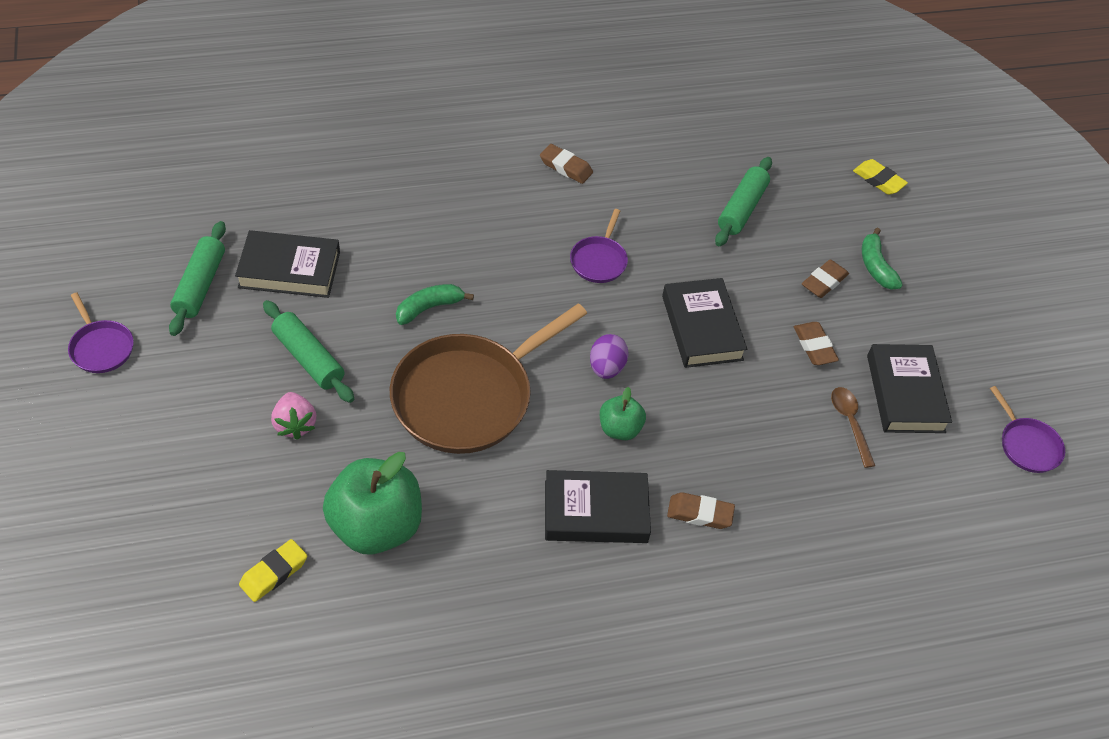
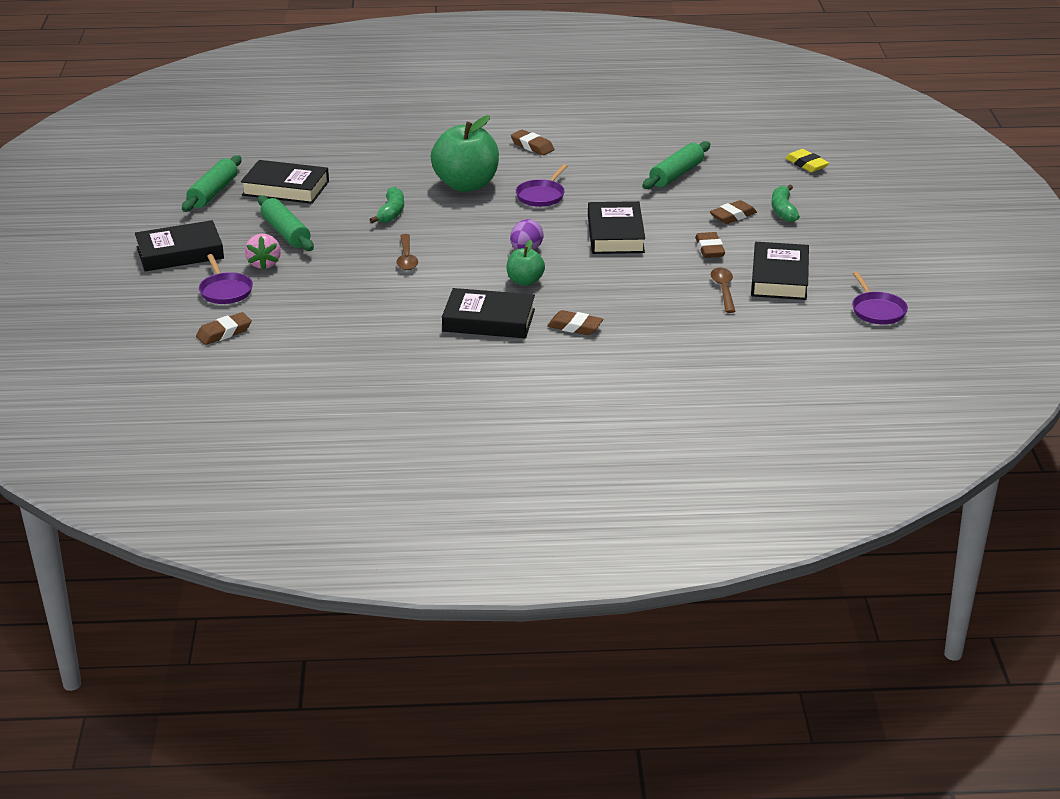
camera: 15 degrees right, 20 degrees down
purple pan [68,292,134,373] -> purple pan moved to [199,254,253,304]
yellow eraser [239,539,307,602] -> brown eraser [196,312,252,345]
green apple [323,452,422,554] -> green apple moved to [431,115,499,192]
brown pan [390,303,587,454] -> brown spoon [396,234,418,270]
green banana [396,284,474,325] -> green banana turned 120 degrees clockwise [370,187,404,223]
none -> black book [135,220,224,271]

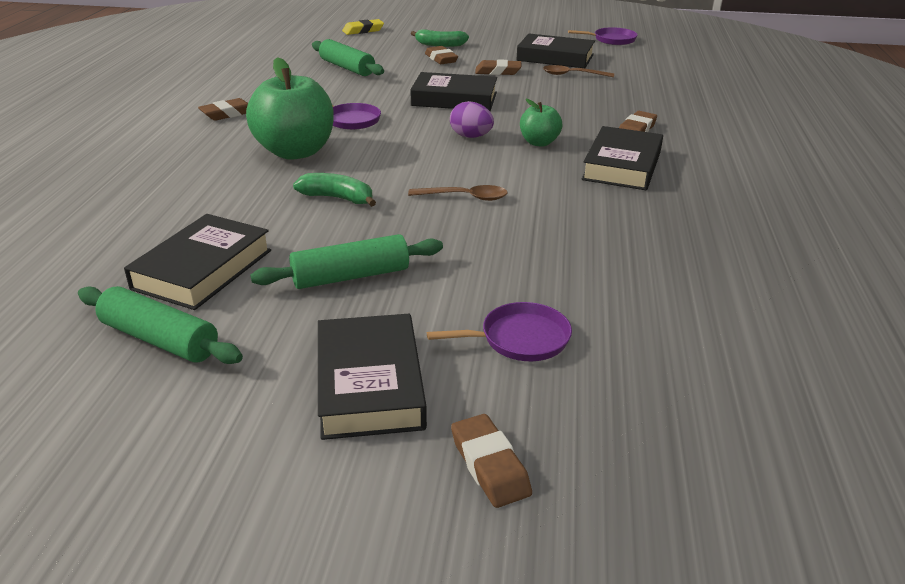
camera: 80 degrees left, 0 degrees up
brown eraser [196,312,252,345] -> brown eraser moved to [451,414,532,508]
pink strawberry [245,234,281,270] -> none

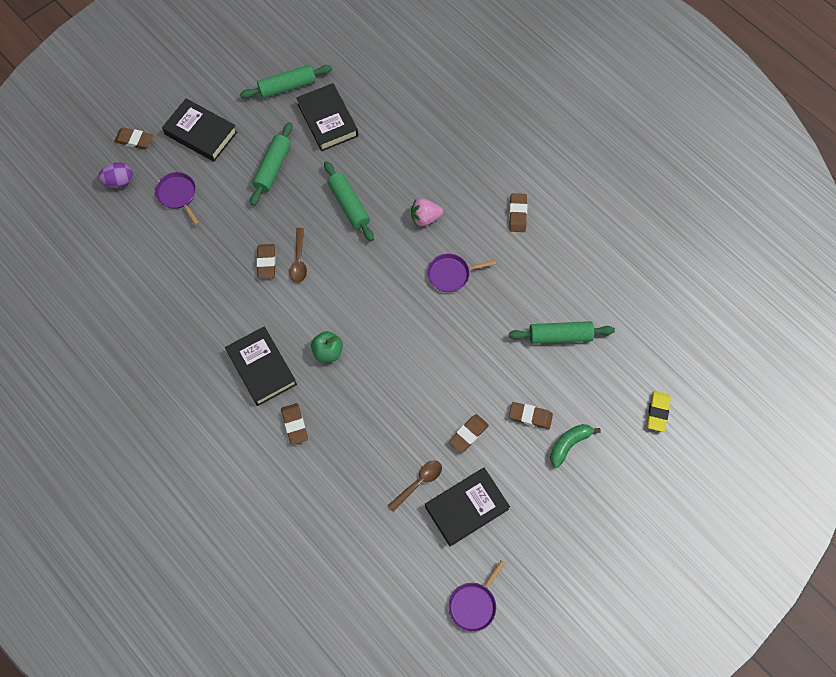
camera: 130 degrees right, 35 degrees up
green apple [246,57,334,160] -> pink strawberry [411,198,443,227]
green banana [293,173,376,207] -> green rolling pin [324,161,374,241]
brown spoon [408,185,508,201] -> brown spoon turned 45 degrees counterclockwise [289,228,307,283]
black book [410,72,497,111] -> none
purple pan [427,302,572,361] -> purple pan turned 120 degrees clockwise [155,172,199,225]
purple egg [450,101,494,138] -> purple egg moved to [98,162,133,188]
none -> brown eraser [257,244,276,278]

